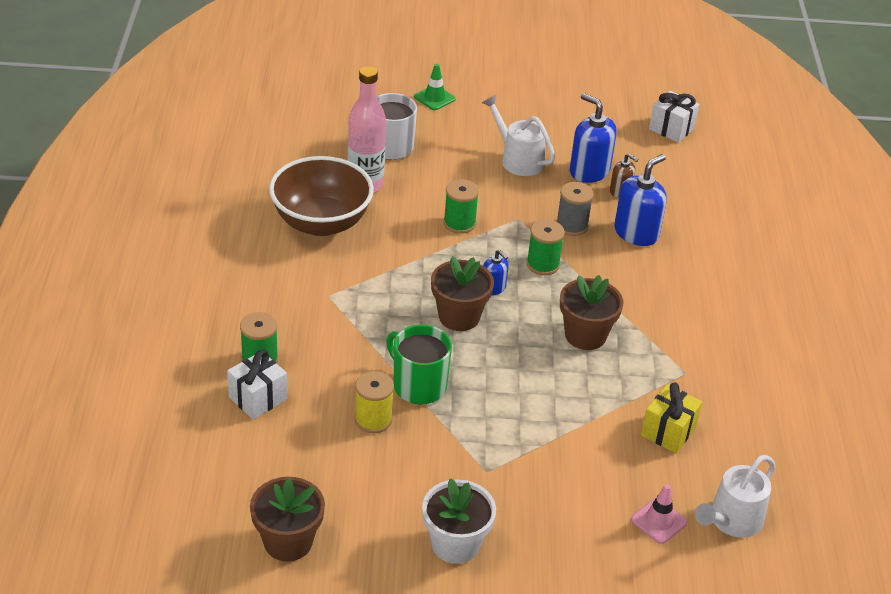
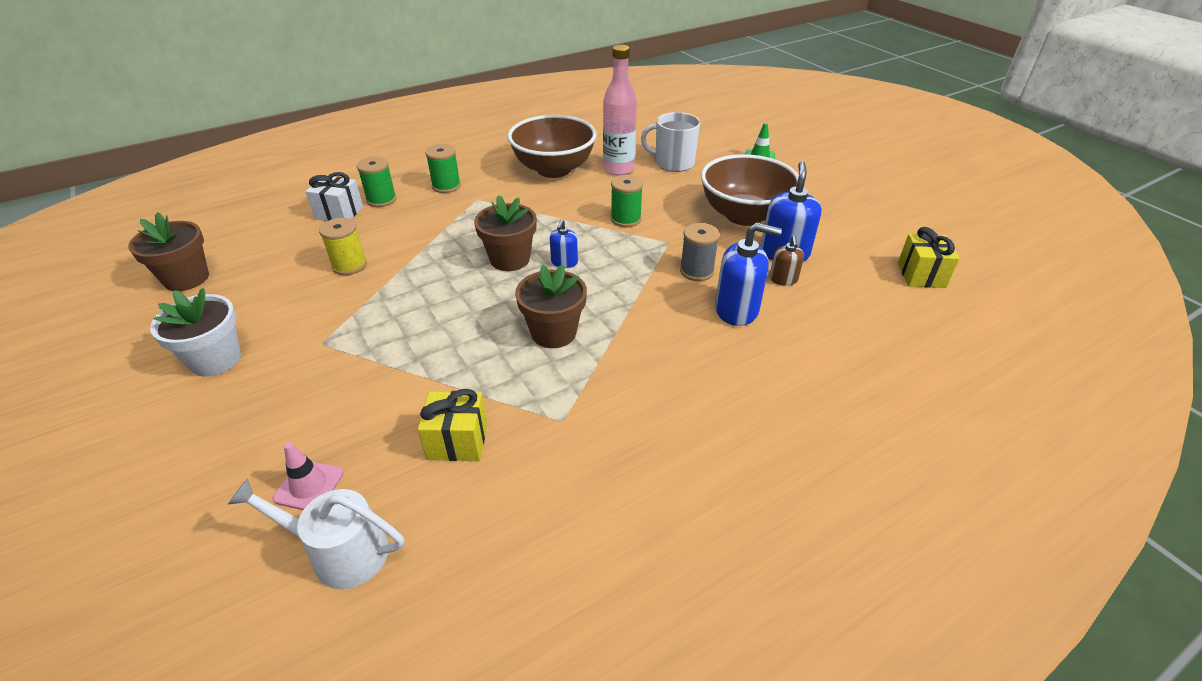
camera: 60 degrees right, 0 degrees up
green mug [386,325,452,404] -> none
white watering can [482,95,555,176] -> brown bowl [701,154,799,226]
green spool [527,220,565,275] -> green spool moved to [425,144,461,193]
white gift [649,91,699,143] -> yellow gift [898,227,960,288]

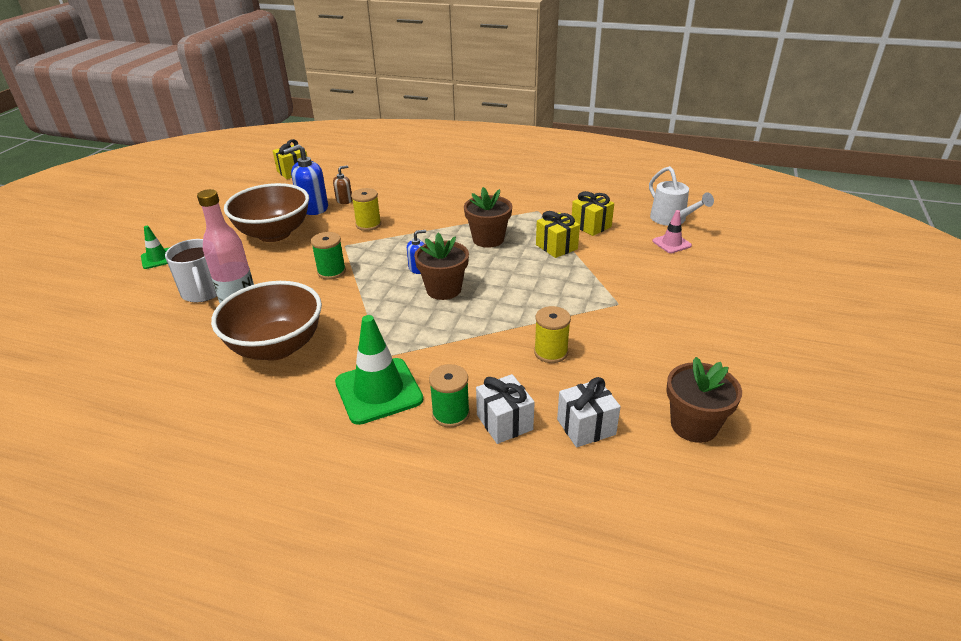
camera: 130 degrees left, 5 degrees down
white flower pot [150,288,241,377] -> none
green spool [425,144,461,193] -> green traffic cone [335,315,423,425]
grey spool [680,223,720,281] -> yellow spool [351,188,381,231]
blue soap dispenser [715,223,782,326] -> none
none -> yellow gift [536,211,580,258]
none -> white gift [557,377,621,447]

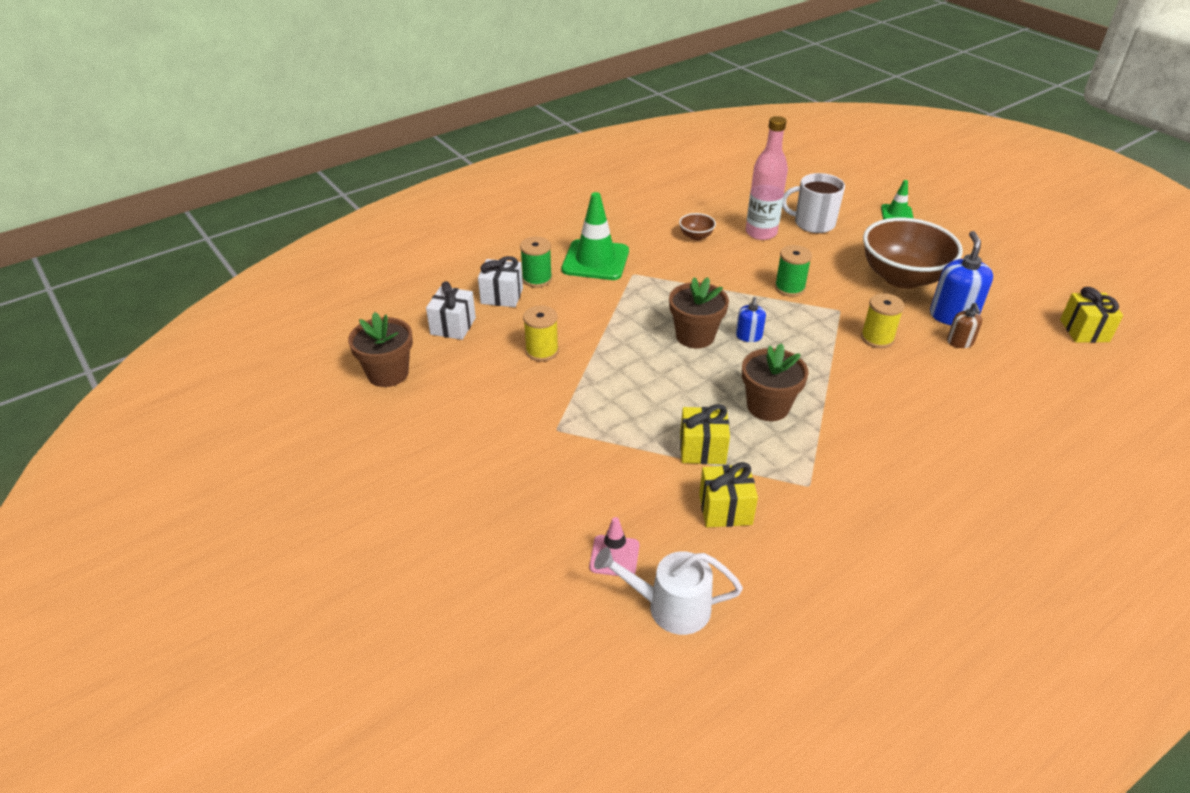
camera: 125 degrees right, 5 degrees up
brown bowl [211,281,322,361] -> brown bowl [679,213,716,240], size x0.41

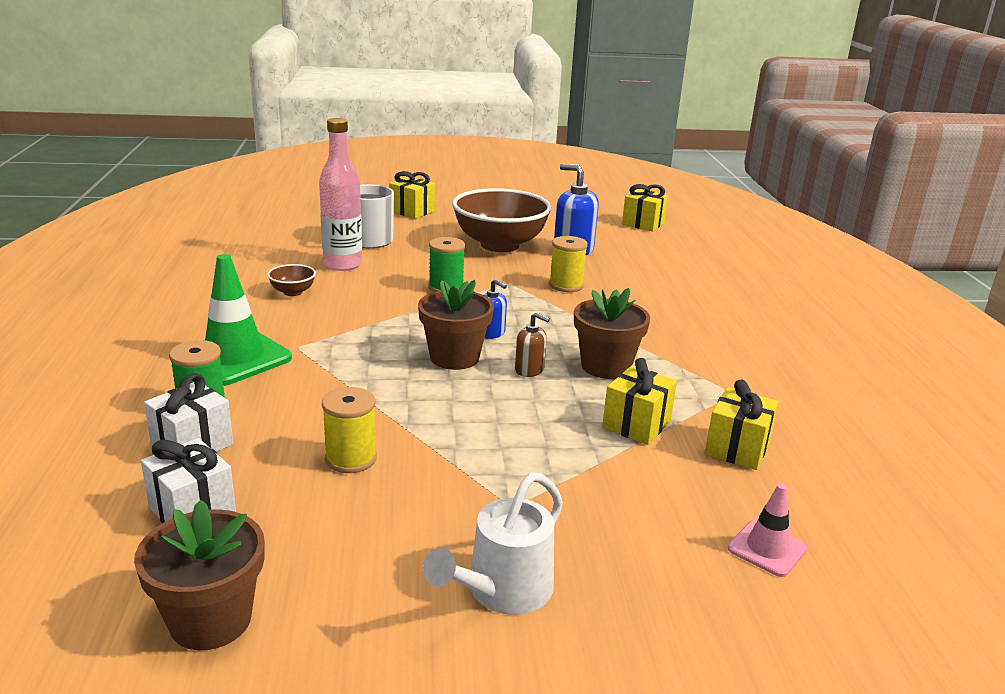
camera: 60 degrees left, 15 degrees down
white watering can [594,547,743,635] -> white watering can moved to [423,472,563,615]
green traffic cone [881,180,913,219] -> yellow gift [389,171,435,219]
brown soap dispenser [947,303,982,348] -> brown soap dispenser moved to [515,312,550,377]

